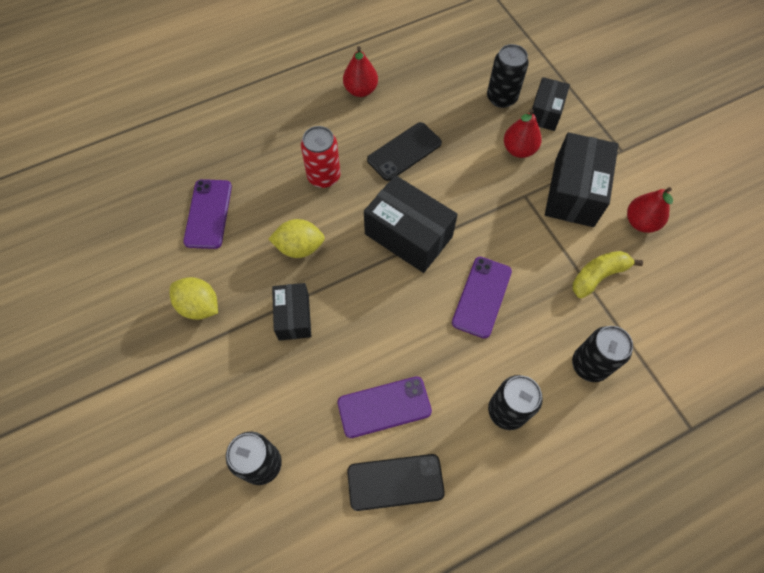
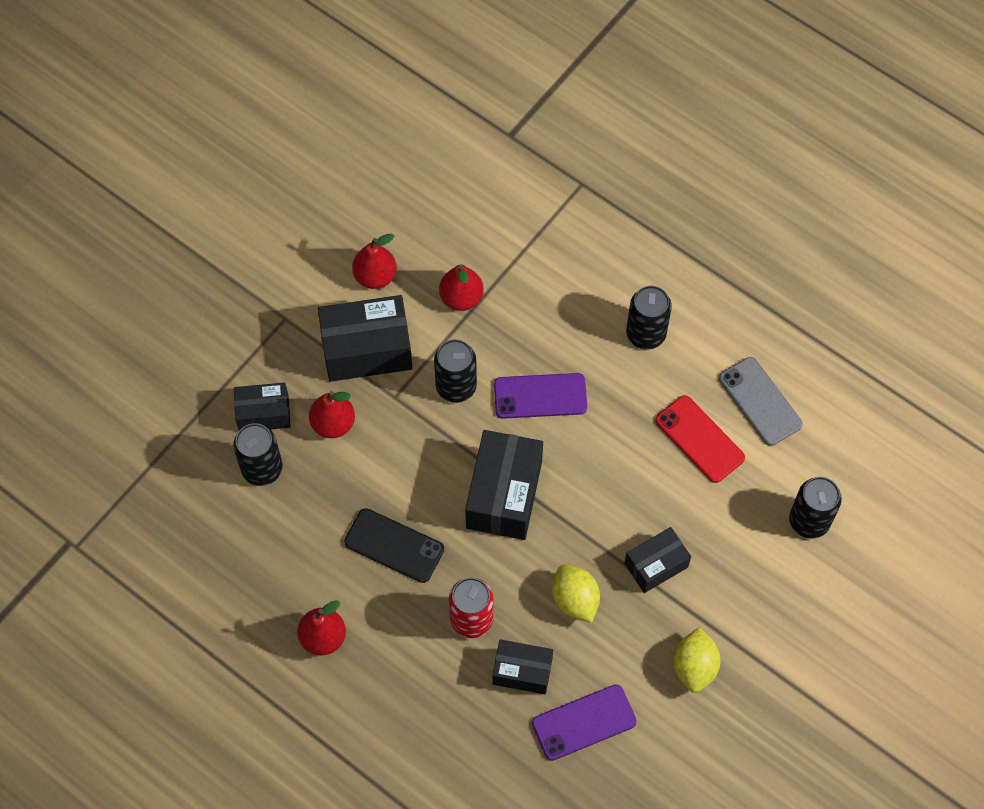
camera: 115 degrees left, 0 degrees up
purple phone [337,376,432,438] -> red phone [655,395,745,483]
black phone [347,454,445,511] -> grey phone [719,357,803,446]
yellow banana [572,251,643,298] -> red pear [439,264,484,311]
black can [572,326,633,382] -> black can moved to [434,339,477,403]
none -> black box [492,639,553,694]

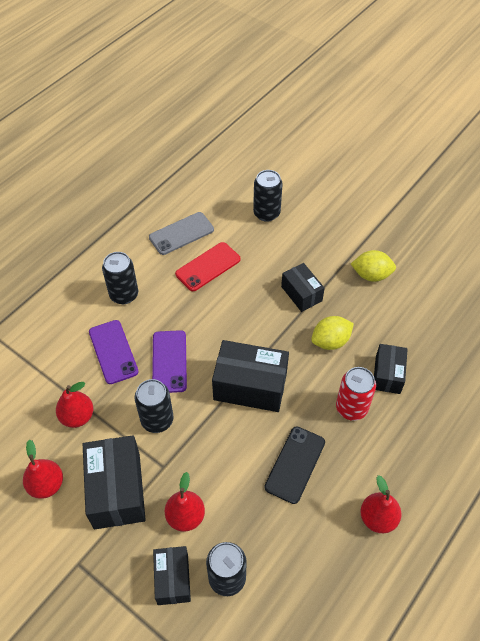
camera: 90 degrees left, 10 degrees down
purple phone [532,684,637,761] -> purple phone moved to [89,320,139,384]

